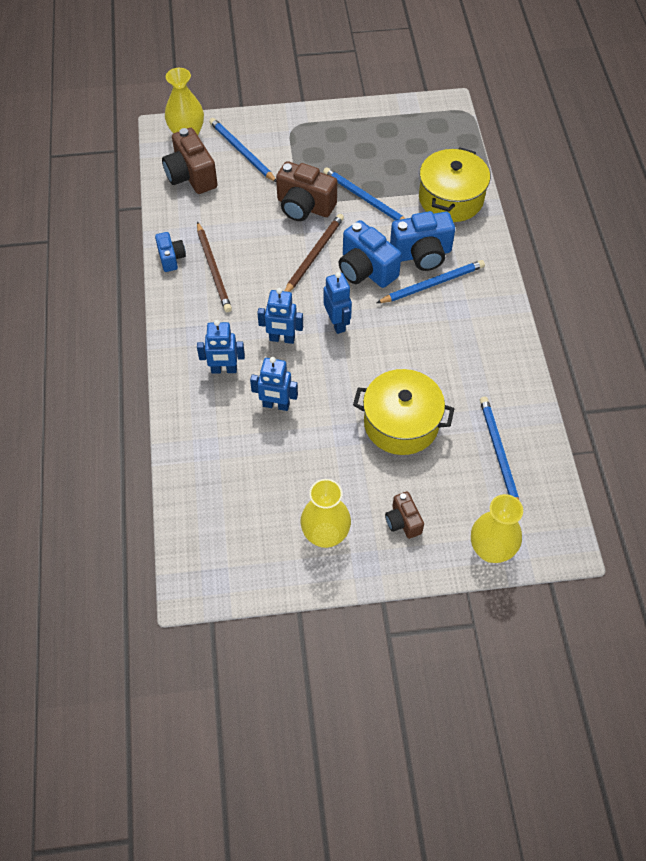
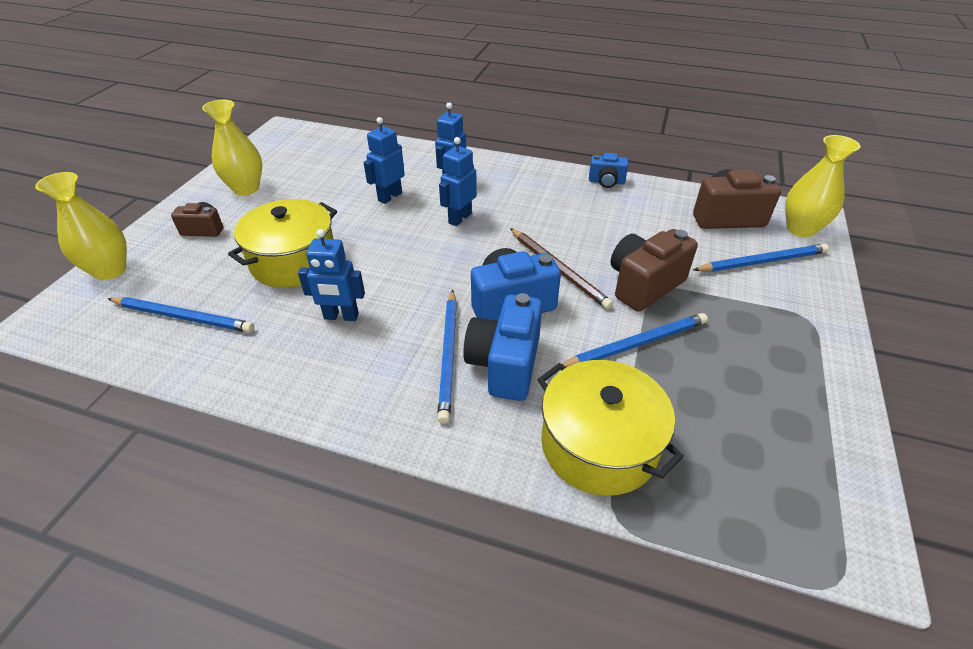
camera: 115 degrees right, 15 degrees down
brown pencil [197,222,232,312] -> none
blue robot [324,272,352,334] -> blue robot moved to [298,229,365,321]

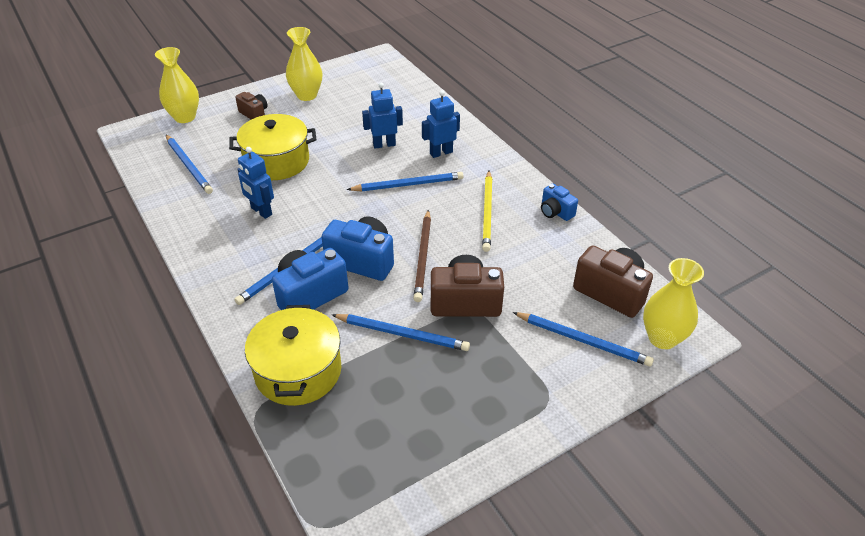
camera: 40 degrees right, 0 degrees up
blue robot [439,137,477,226] -> blue pencil [347,172,464,191]
none -> yellow pencil [482,171,492,252]

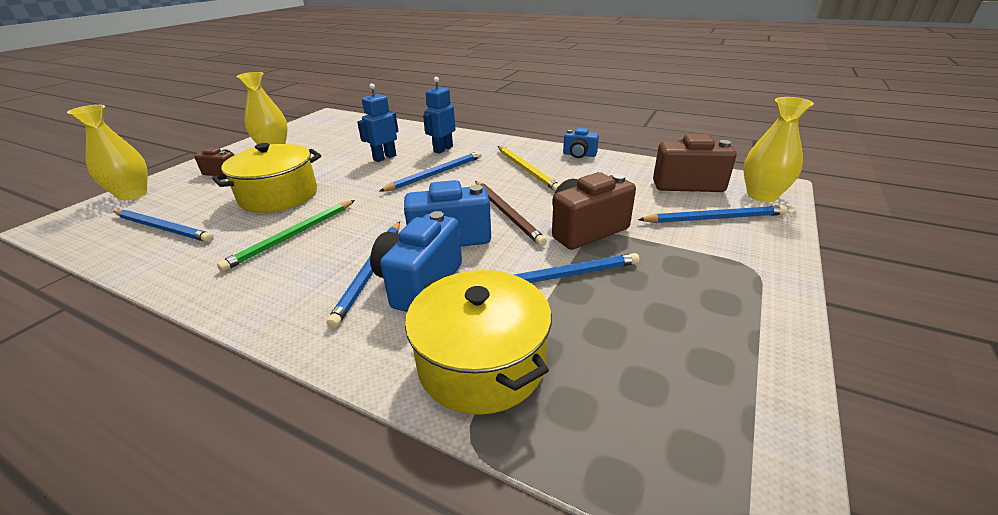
camera: 30 degrees left, 10 degrees down
blue robot [237,147,274,219] -> green pencil [217,200,355,272]

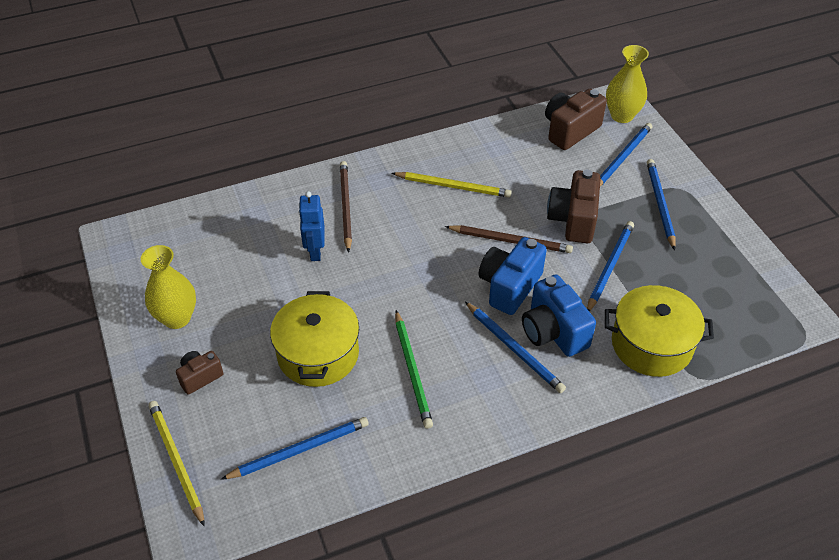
camera: 50 degrees left, 15 degrees up
yellow vase [67,105,148,200] -> yellow pencil [148,401,205,527]
blue pencil [379,151,482,192] -> blue pencil moved to [647,159,676,250]
blue robot [423,77,456,154] -> brown pencil [340,161,352,253]
blue camera [563,128,599,158] -> none

